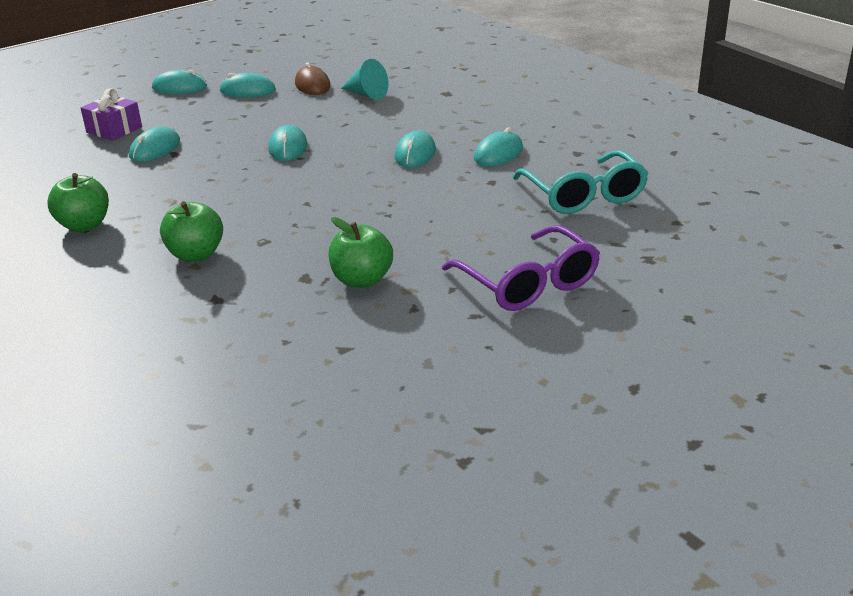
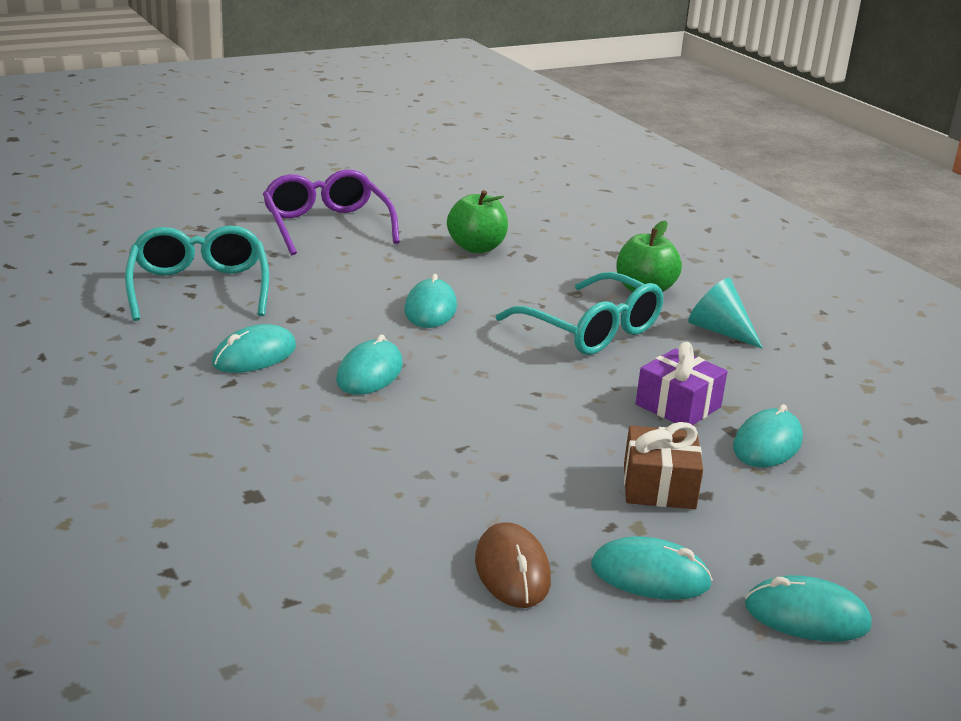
camera: 175 degrees left, 5 degrees down
green apple [47,173,109,232] -> none
purple gift [81,88,142,141] -> purple gift moved to [635,342,728,425]
turquoise mouse [268,125,307,161] -> turquoise mouse moved to [404,274,457,328]
turquoise cone [341,59,389,100] -> turquoise cone moved to [688,278,763,349]
none -> turquoise glasses [496,272,664,355]
none -> brown gift [624,422,703,509]

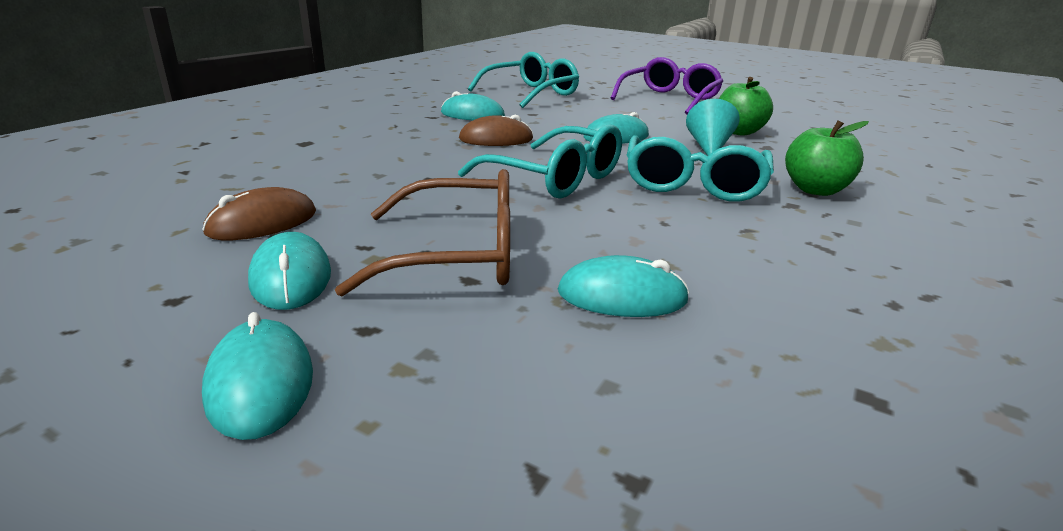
camera: 60 degrees right, 0 degrees up
turquoise mouse [336,334,403,395] -> brown mouse [459,115,533,146]
brown gift [624,422,703,509] -> brown glasses [335,169,510,296]
purple gift [635,342,728,425] -> none
turquoise cone [688,278,763,349] -> turquoise cone moved to [686,99,740,156]
none -> turquoise glasses [458,124,622,198]

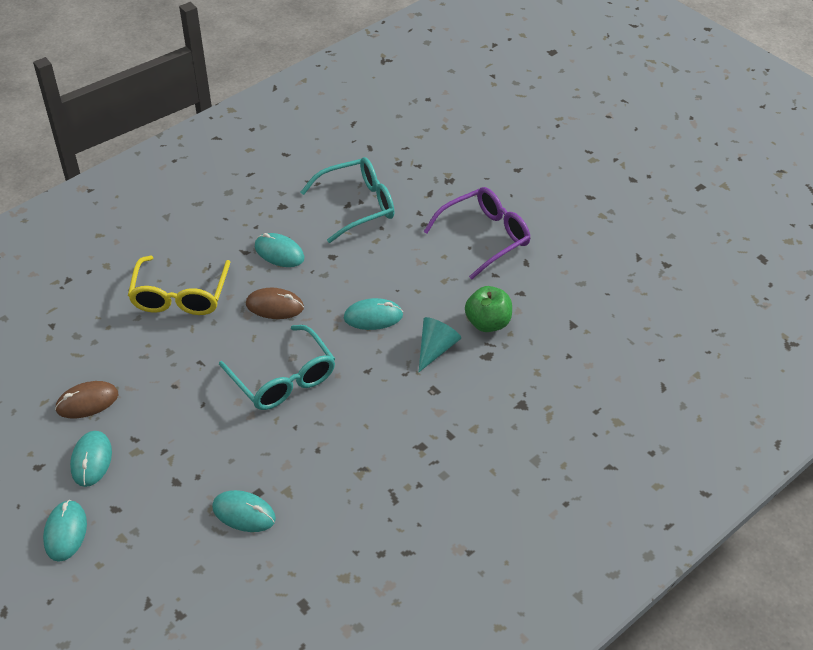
camera: 20 degrees right, 20 degrees up
brown glasses [335,169,510,296] -> none
turquoise glasses [627,135,774,202] -> none
green apple [785,120,869,196] -> none
none -> yellow glasses [128,256,230,315]

